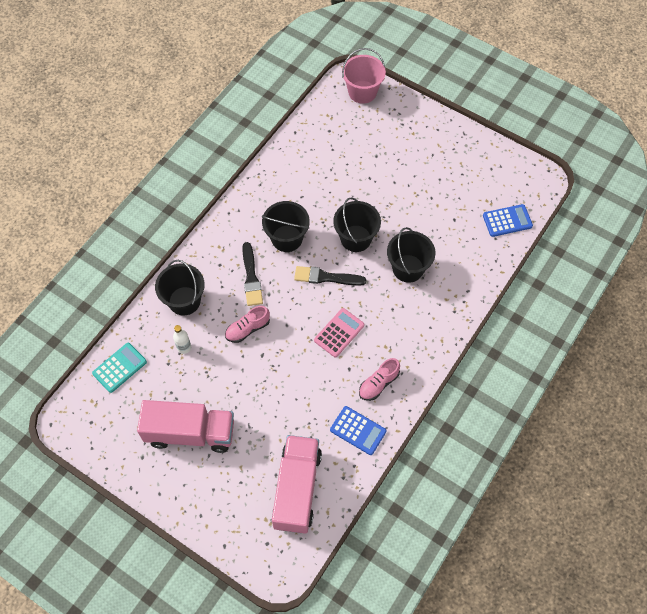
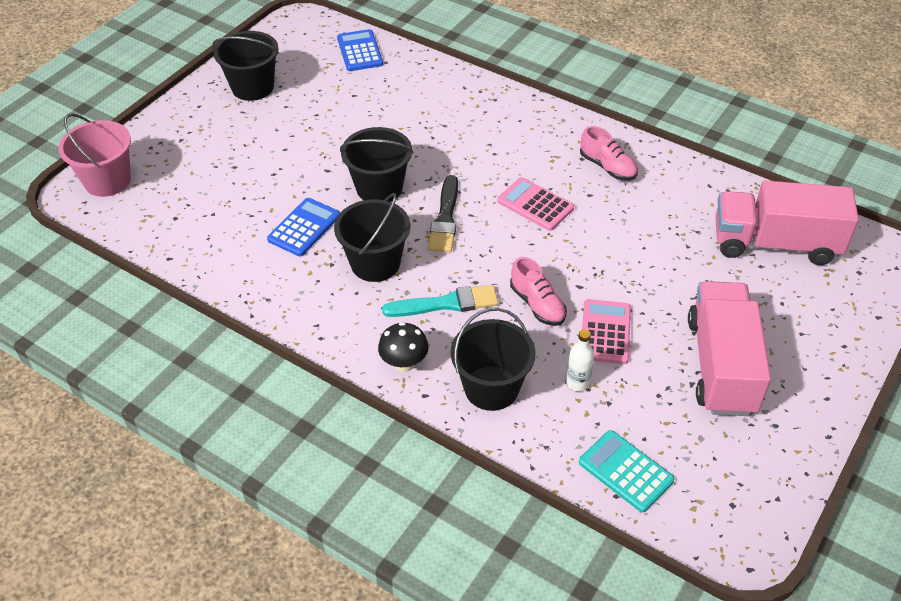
camera: 90 degrees left, 15 degrees down
black brush [242,242,263,306] -> turquoise brush [382,285,498,317]
blue calculator [330,406,386,455] -> blue calculator moved to [267,198,340,256]
black bucket [387,227,435,282] -> black bucket moved to [212,31,279,101]
none -> black mushroom [378,322,429,372]
none -> pink calculator [582,299,631,364]

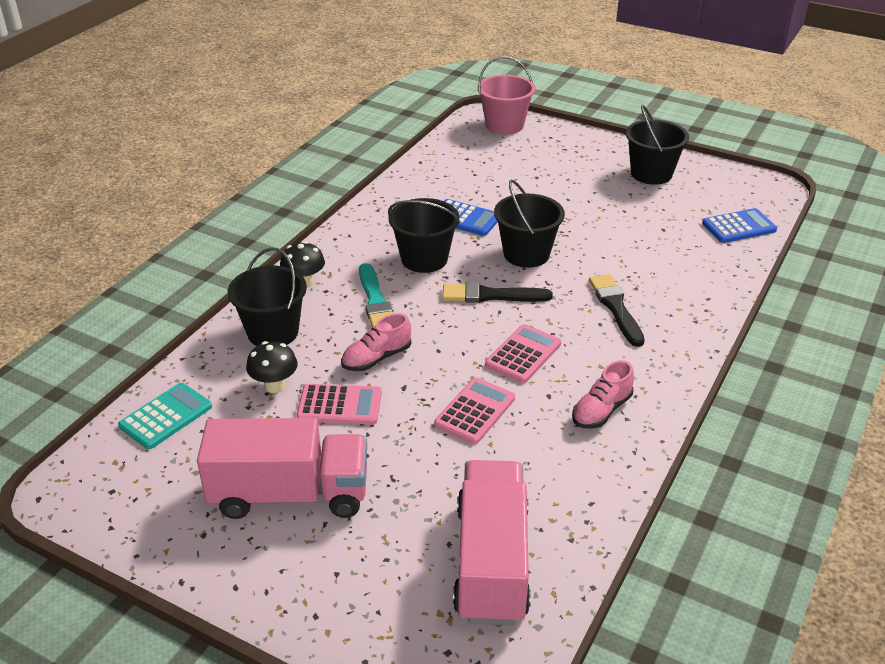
camera: 85 degrees right, 10 degrees down
white bottle [566,329,594,391] -> black mushroom [246,341,298,393]
none -> pink calculator [434,378,515,444]
none -> black brush [589,274,645,347]

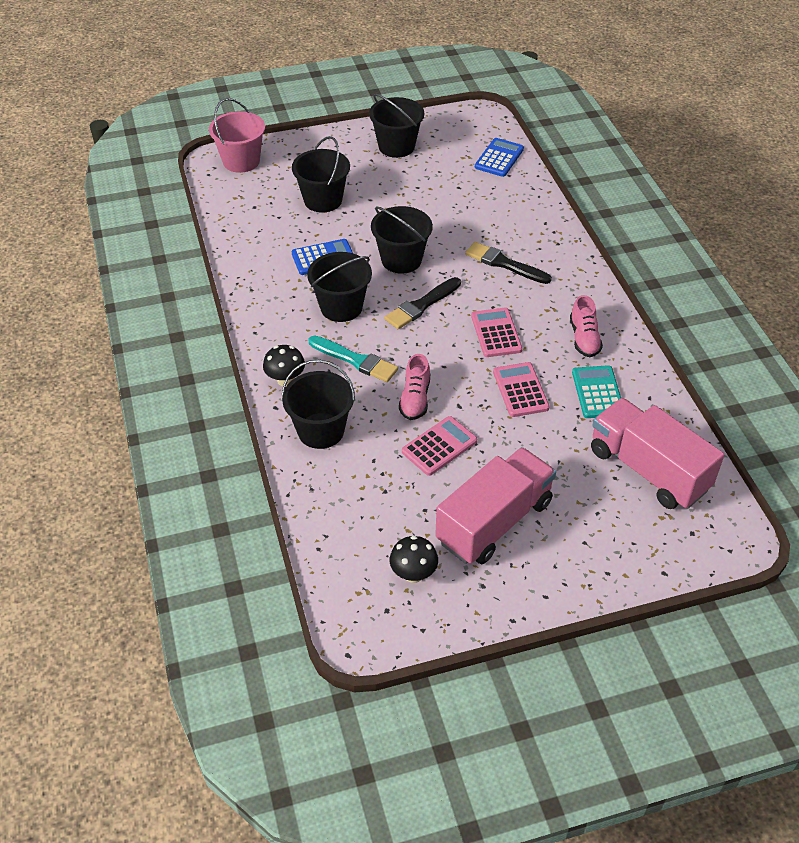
camera: 45 degrees left, 10 degrees up
turquoise calculator [118,383,212,449] -> turquoise calculator moved to [572,365,621,418]
black mushroom [246,341,298,393] -> black mushroom moved to [390,536,438,583]
none -> black bucket [292,136,350,212]

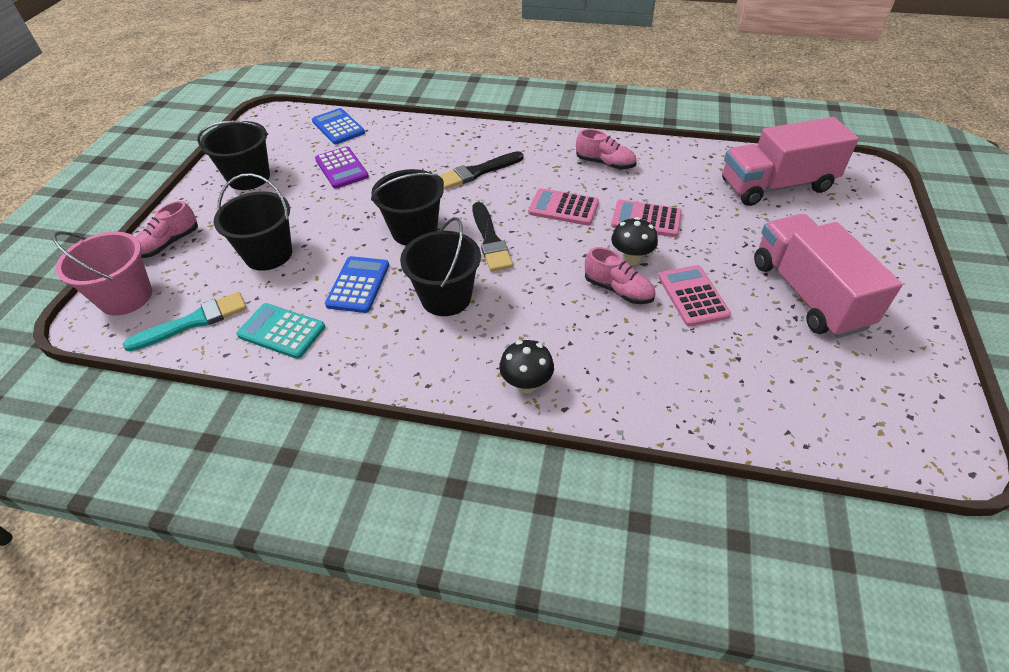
camera: 60 degrees left, 0 degrees up
black bucket [282,360,355,449] -> none
turquoise brush [308,335,398,382] -> turquoise brush moved to [123,292,247,352]
black mushroom [390,536,438,583] -> black mushroom moved to [611,217,658,265]
turquoise calculator [572,365,621,418] -> turquoise calculator moved to [236,303,325,359]
none -> pink shoe [135,201,198,258]
none -> purple calculator [315,146,369,189]

